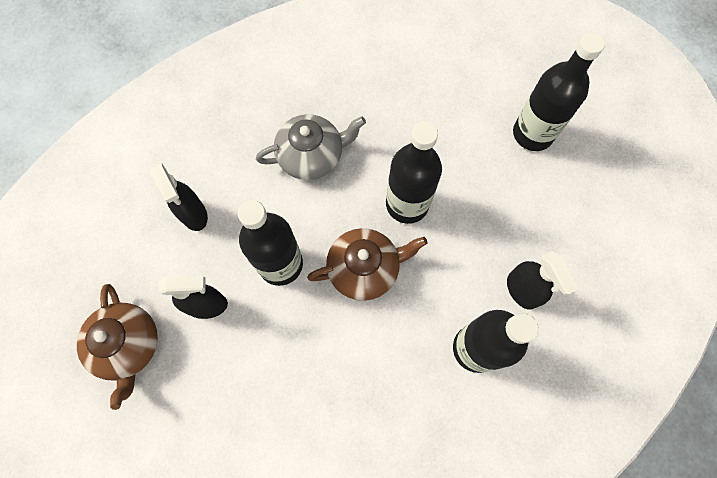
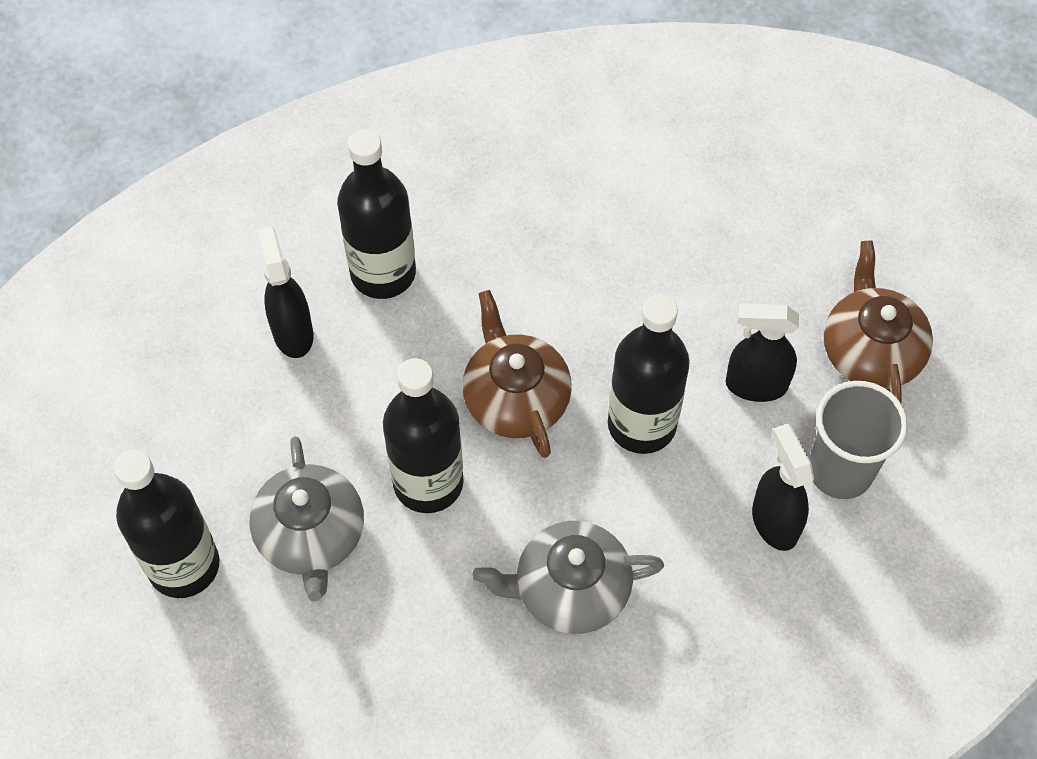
camera: 170 degrees left, 10 degrees down
brown teapot [307,228,427,301] -> brown teapot turned 75 degrees clockwise [462,290,572,458]
none -> grey teapot [250,436,364,602]
none -> grey cup [809,381,908,499]

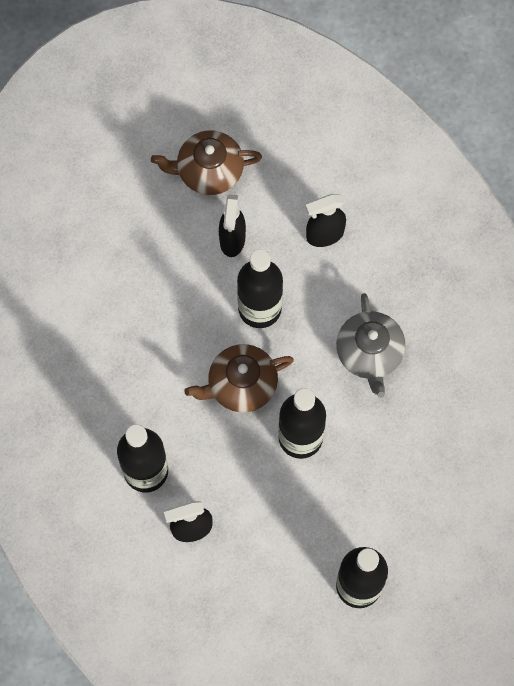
camera: 90 degrees left, 10 degrees up
grey teapot [250,436,364,602] -> none
grey cup [809,381,908,499] -> none

